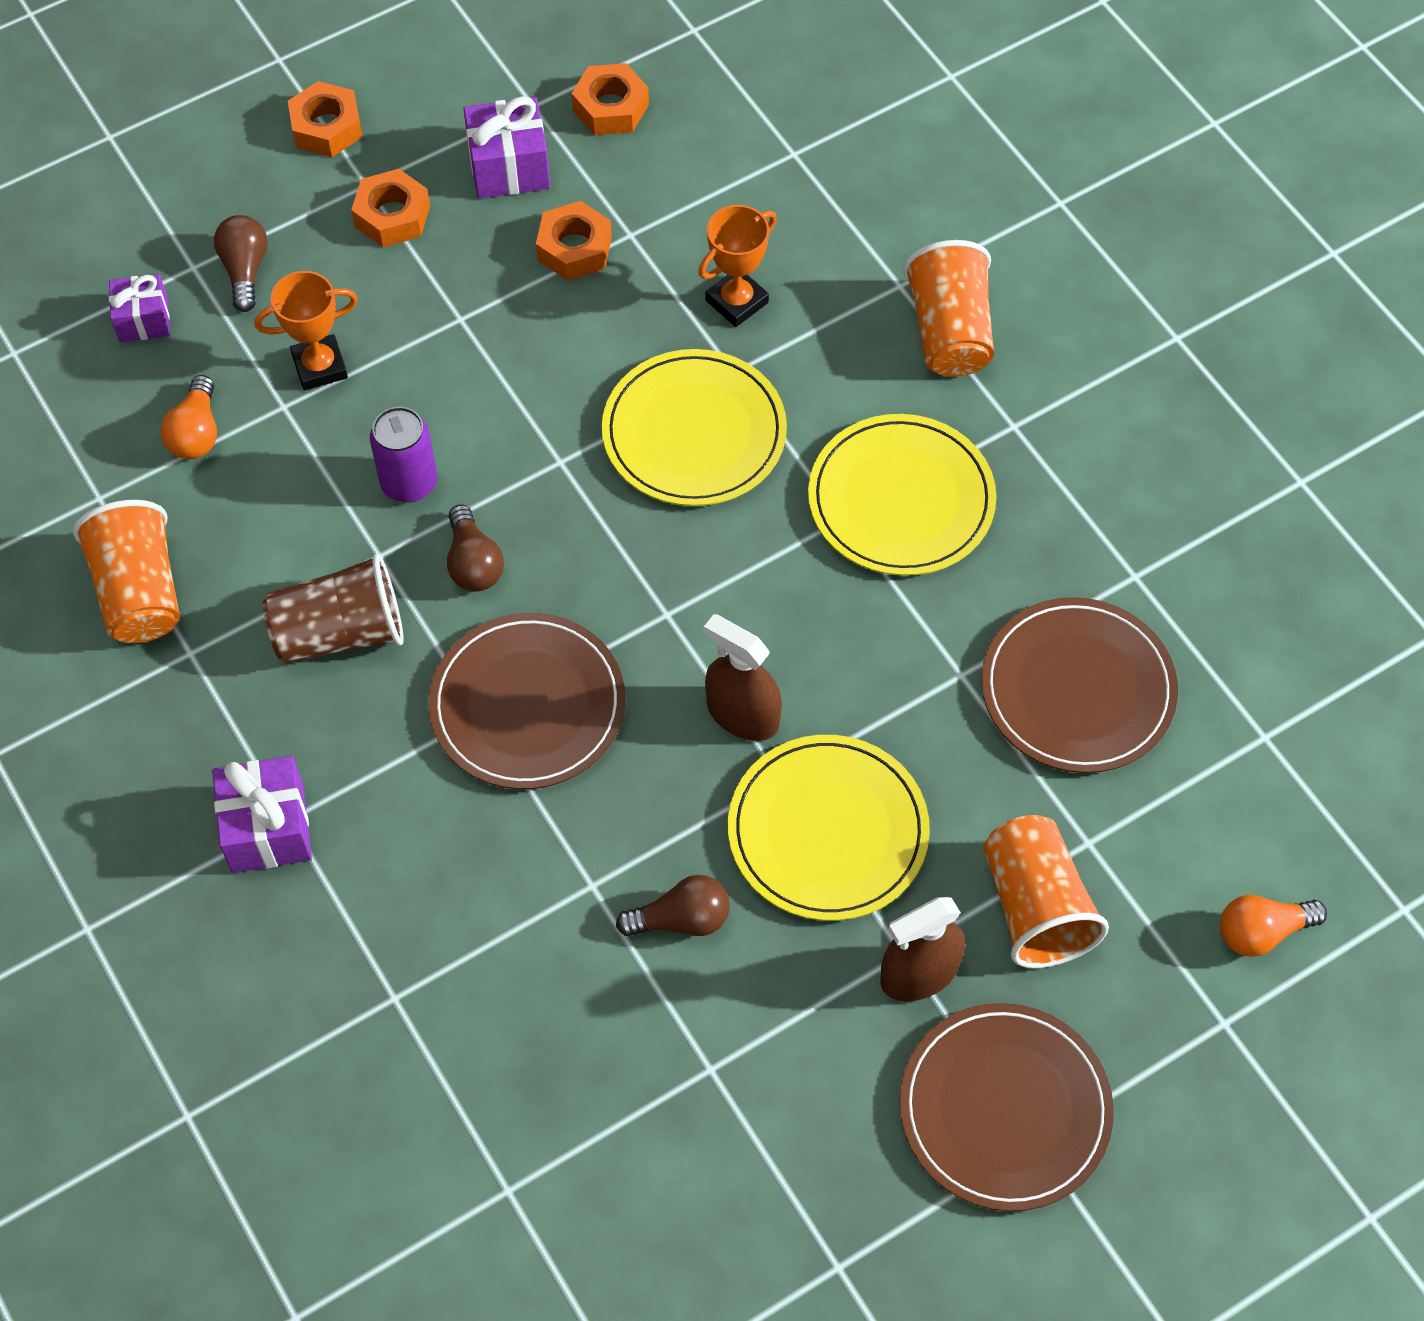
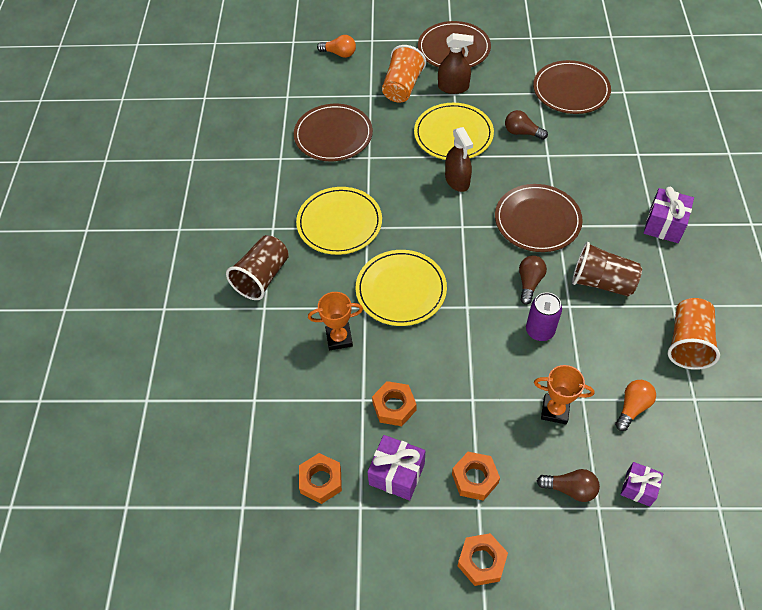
camera: 145 degrees left, 5 degrees down
brown light bulb [214,215,268,312] -> brown light bulb turned 105 degrees counterclockwise [537,469,600,502]
orange cup [903,240,994,377] -> brown cup [226,235,289,300]
none -> brown plate [533,60,611,114]

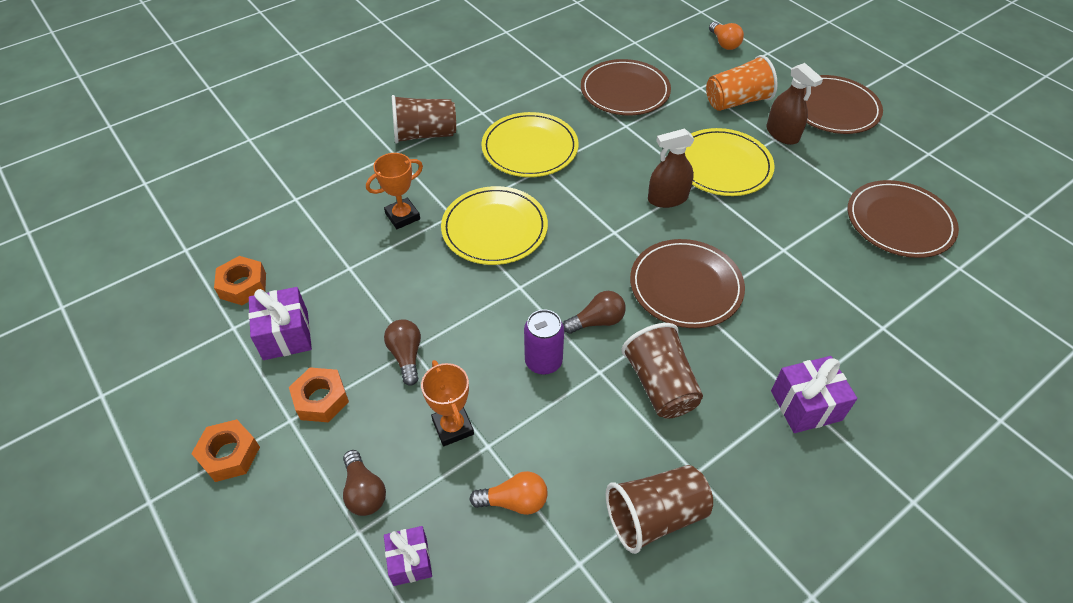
camera: 50 degrees right, 5 degrees down
orange trophy [308,292,363,350] -> orange trophy turned 75 degrees counterclockwise [366,153,423,229]
orange nut [372,381,417,426] -> none
brown spray bottle [445,127,473,192] -> brown spray bottle turned 45 degrees clockwise [648,129,695,208]
brown light bulb [505,110,548,140] -> brown light bulb moved to [384,319,421,386]
orange cup [668,298,720,370] -> brown cup [606,465,713,554]

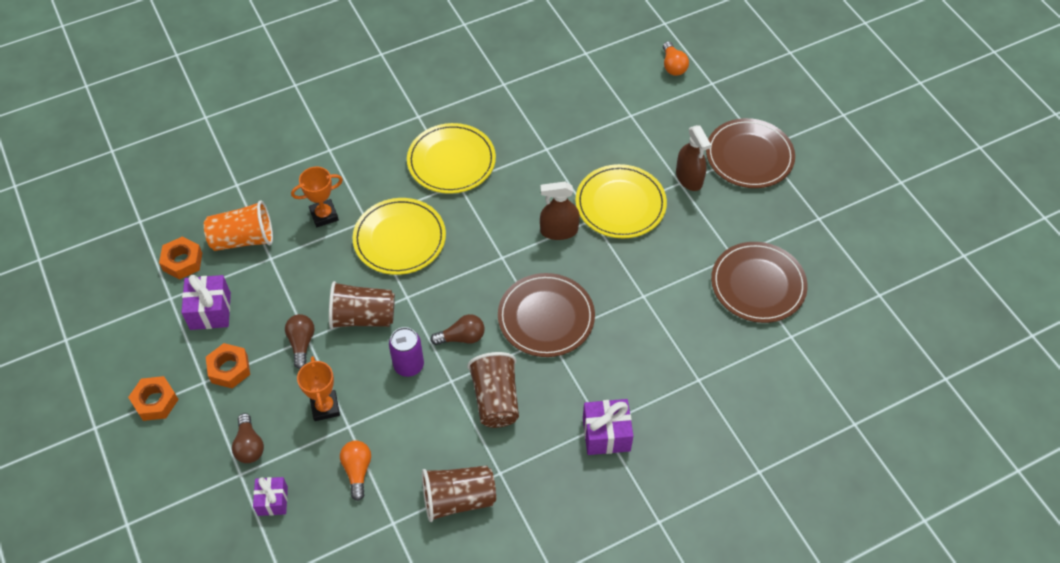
camera: 10 degrees right, 5 degrees up
brown cup [392,95,456,144] -> brown cup moved to [329,281,395,329]
orange light bulb [469,471,548,515] -> orange light bulb turned 105 degrees counterclockwise [340,441,371,501]
brown plate [581,59,671,115] -> none
orange cup [706,55,778,111] -> orange cup moved to [204,200,273,251]

